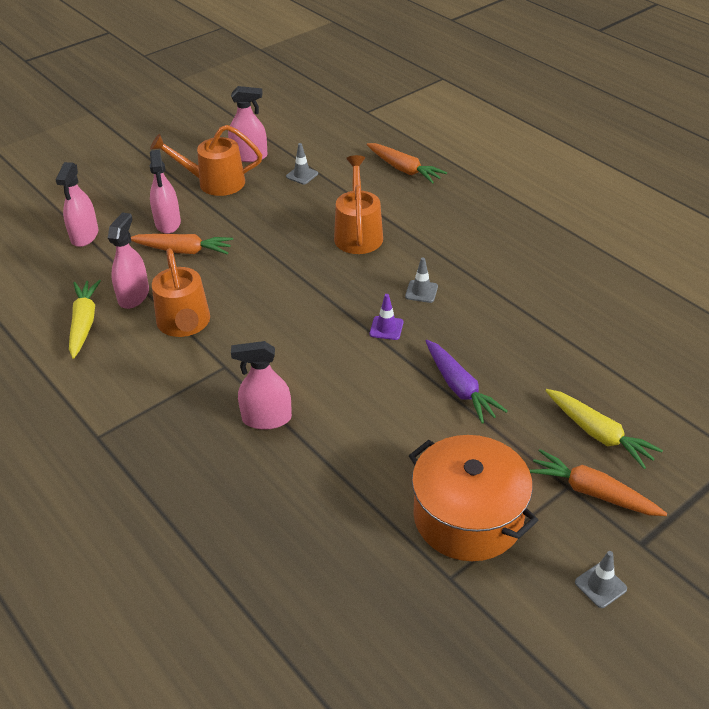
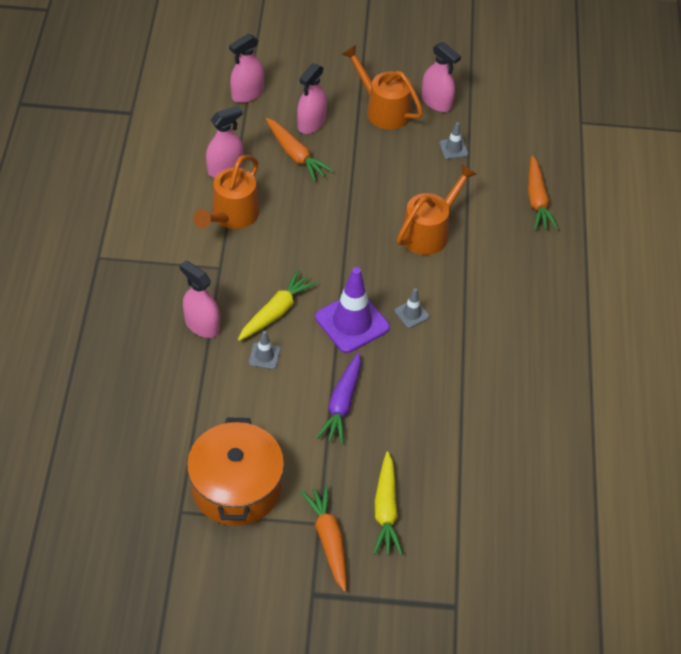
camera: 40 degrees right, 10 degrees up
yellow carrot [69,280,101,359] -> yellow carrot moved to [238,270,317,341]
purple traffic cone [370,294,403,340] -> purple traffic cone [315,267,390,353], size x2.11
grey traffic cone [575,551,627,608] -> grey traffic cone moved to [249,331,281,369]

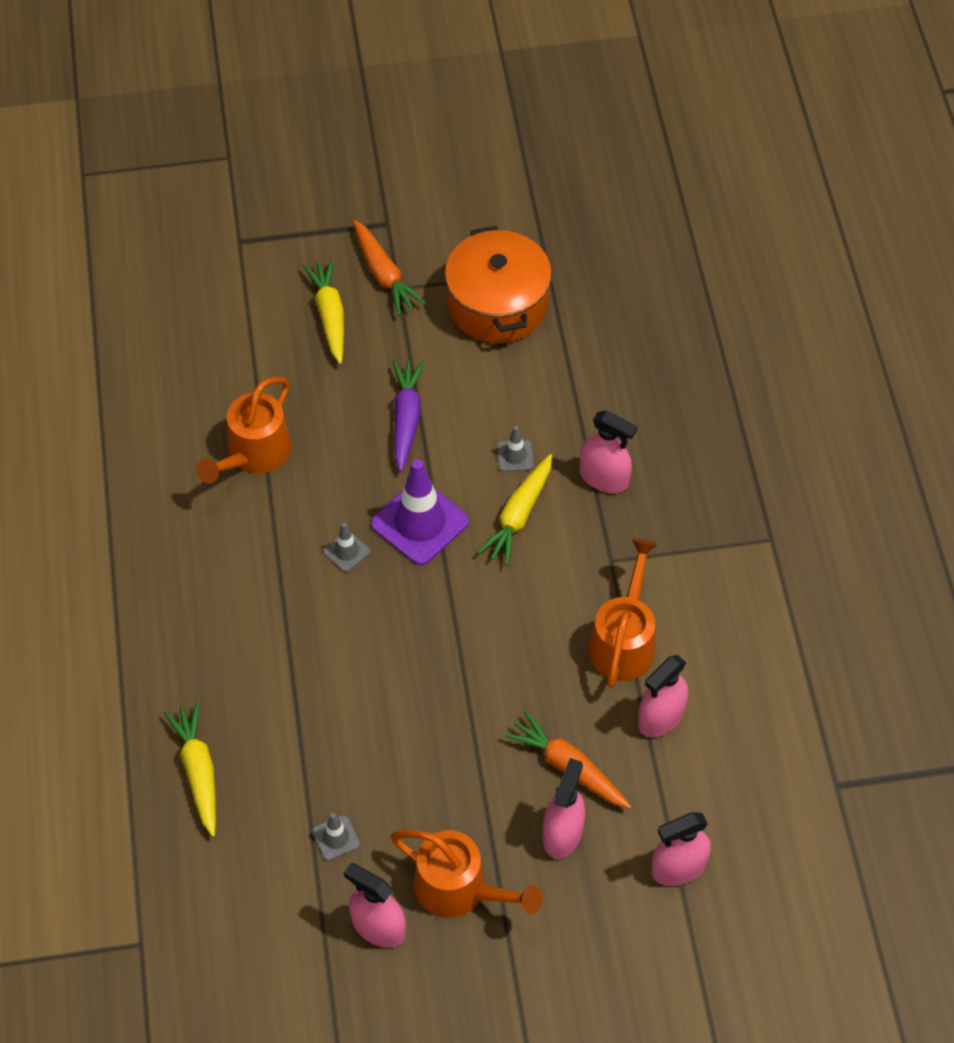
camera: 170 degrees right, 5 degrees up
pink spray bottle [229,34,264,103] -> pink spray bottle turned 150 degrees counterclockwise [651,812,711,886]
orange watering can [397,164,476,255] -> orange watering can moved to [196,377,291,483]
orange carrot [528,155,558,230] -> yellow carrot [164,702,216,837]

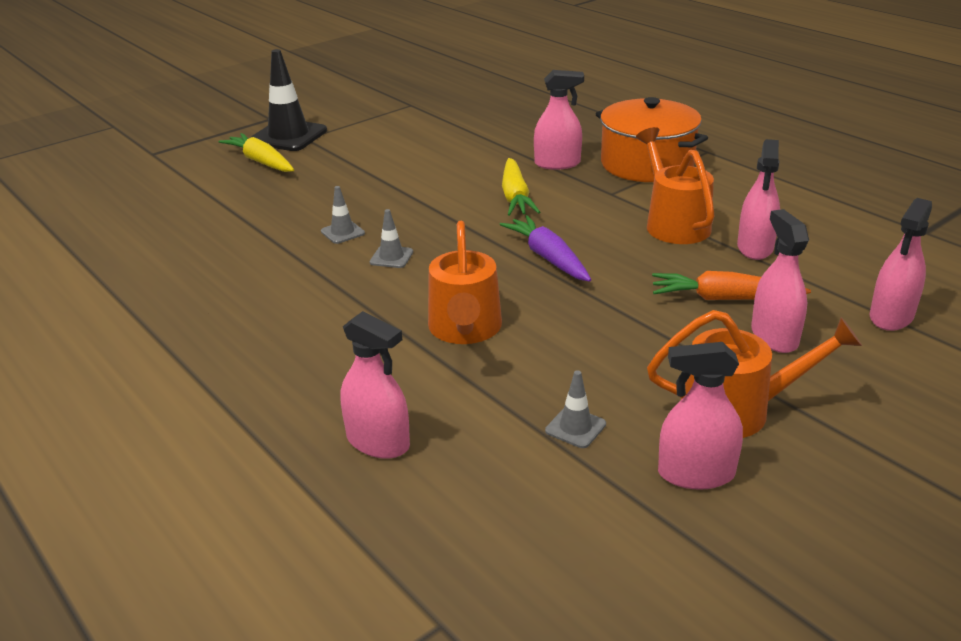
camera: 30 degrees left, 25 degrees down
yellow carrot [164,702,216,837] -> pink spray bottle [340,311,410,459]
orange watering can [196,377,291,483] -> orange watering can moved to [428,221,502,344]
orange carrot [353,220,426,316] -> black traffic cone [250,49,327,151]
purple traffic cone [371,460,469,565] -> none
purple carrot [393,360,425,472] -> purple carrot moved to [500,215,591,282]
orange pot [445,226,552,343] -> orange pot moved to [596,97,708,182]
grey traffic cone [497,426,534,472] -> grey traffic cone moved to [321,186,365,244]

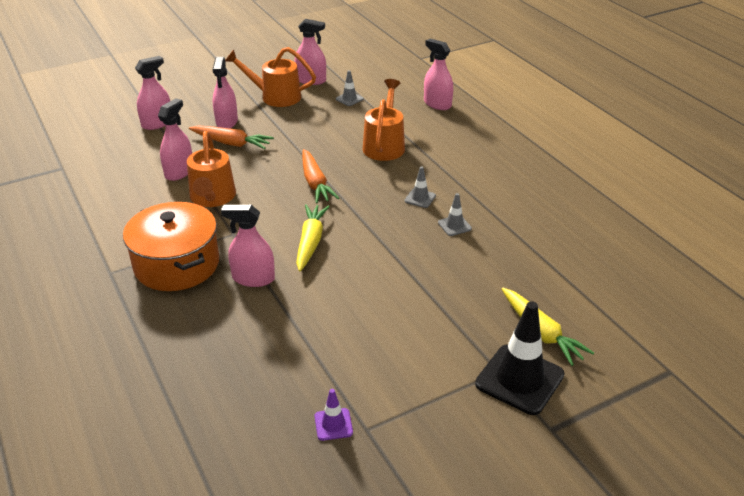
camera: 170 degrees left, 5 degrees up
purple carrot [500,215,591,282] -> orange carrot [302,149,339,203]
none -> purple traffic cone [315,389,353,441]

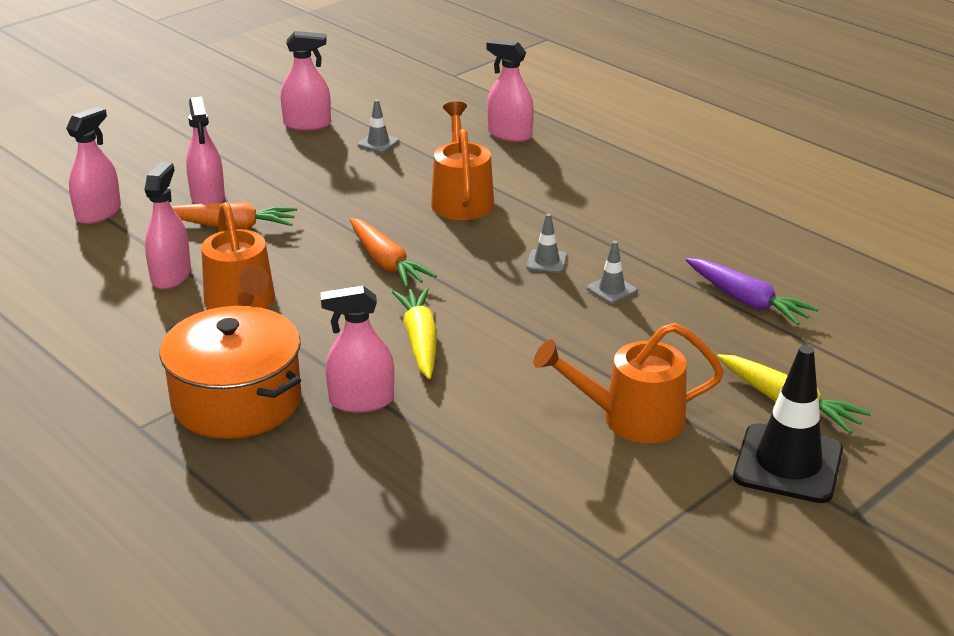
camera: 15 degrees left, 5 degrees down
orange watering can [225,47,316,107] -> orange watering can moved to [533,323,724,443]
purple traffic cone [315,389,353,441] -> none
none -> purple carrot [686,258,819,325]

